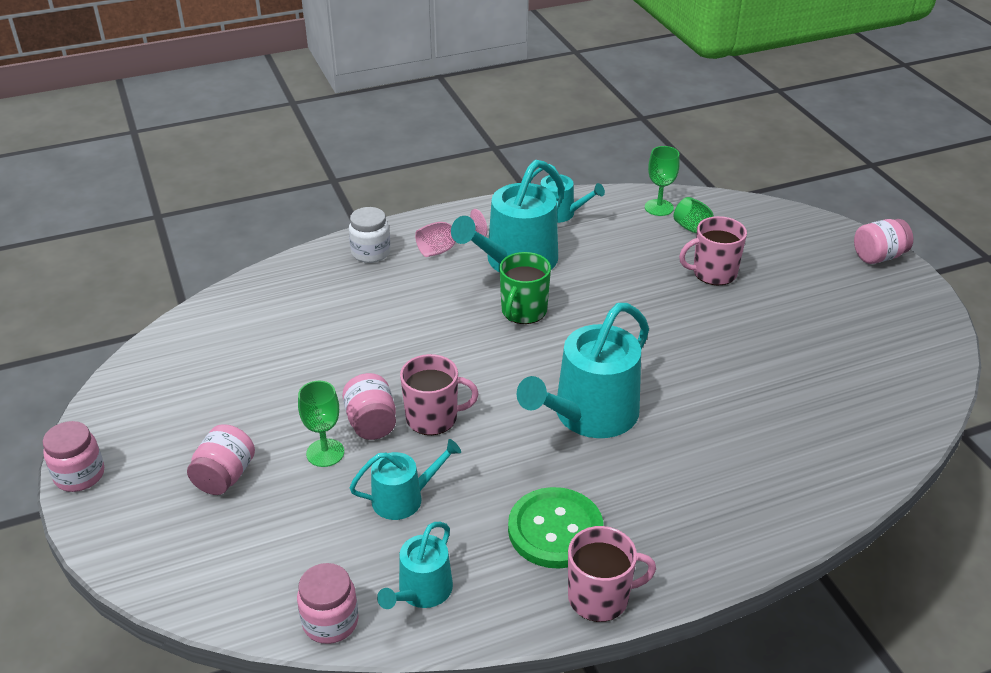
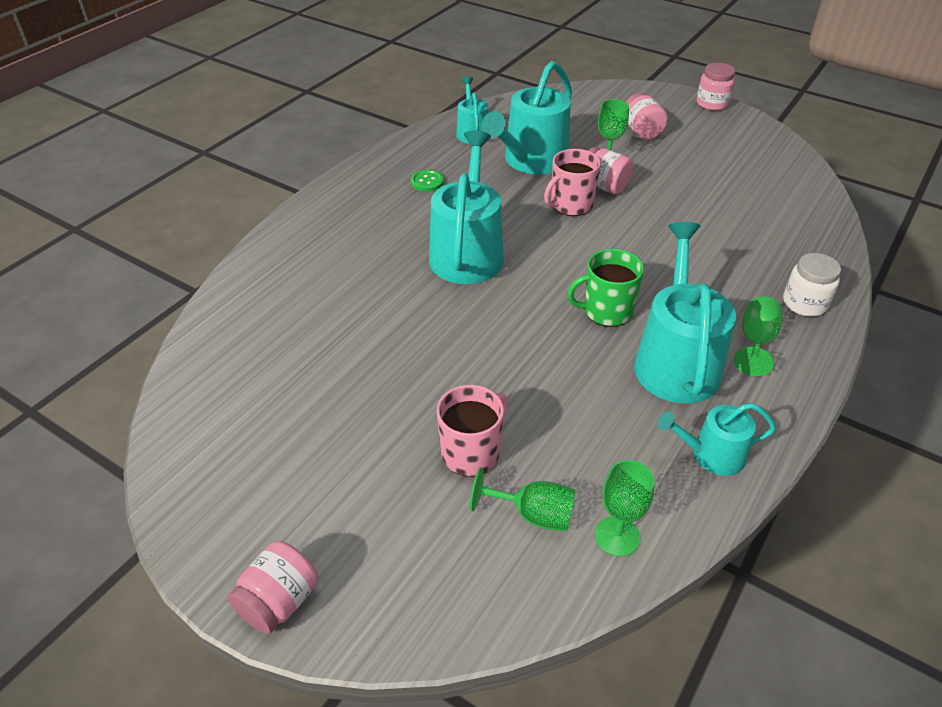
camera: 145 degrees right, 5 degrees up
pink jar [297,563,359,644] -> none
turquoise watering can [349,439,461,520] -> turquoise watering can [481,61,572,174], size x1.83
pink goblet [415,209,488,257] -> green goblet [734,296,783,376]
green mug [499,252,551,324] -> green mug turned 90 degrees counterclockwise [567,249,644,327]
green button [508,487,603,569] -> green button [411,170,444,191], size x0.49
pink mug [568,526,656,622] -> none

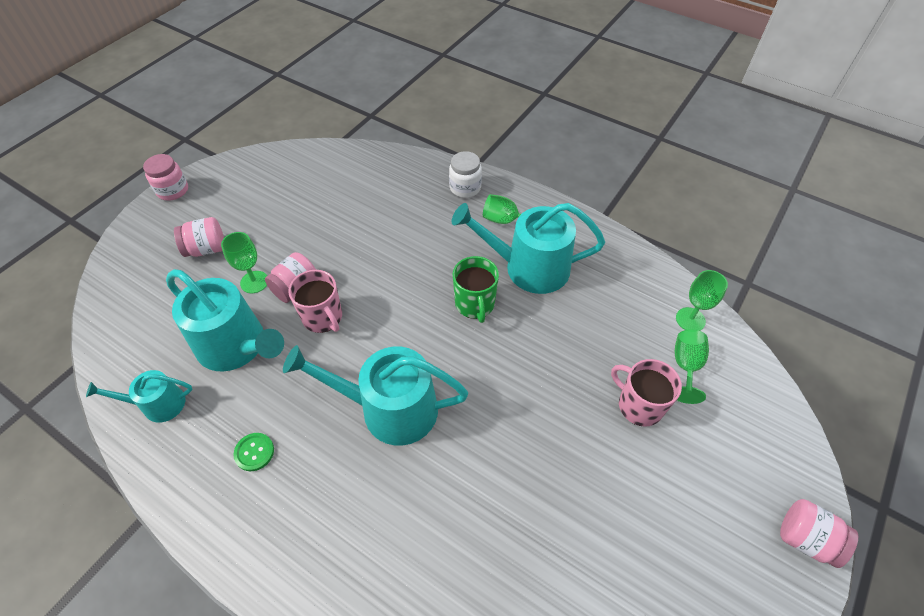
camera: 90 degrees left, 10 degrees up
turquoise watering can [658,403,776,476] -> none

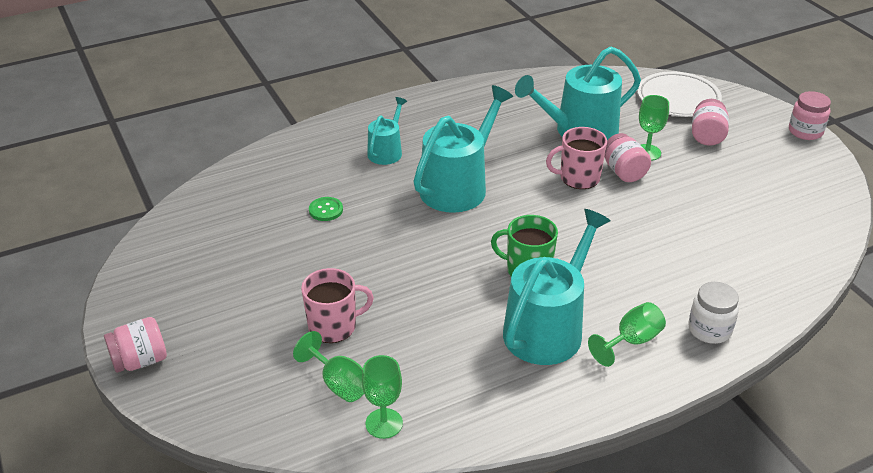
camera: 120 degrees right, 15 degrees down
turquoise watering can [86,370,192,423] -> turquoise watering can moved to [367,97,407,165]
green button [233,433,274,471] -> green button moved to [309,197,343,221]
none -> white plate [637,71,722,117]

